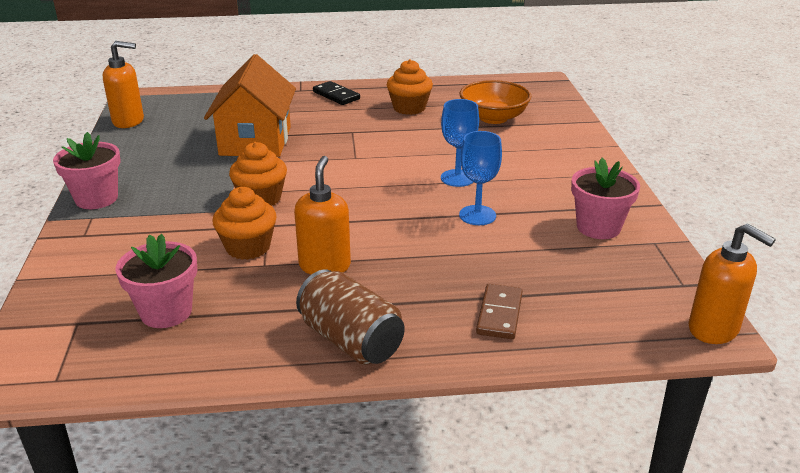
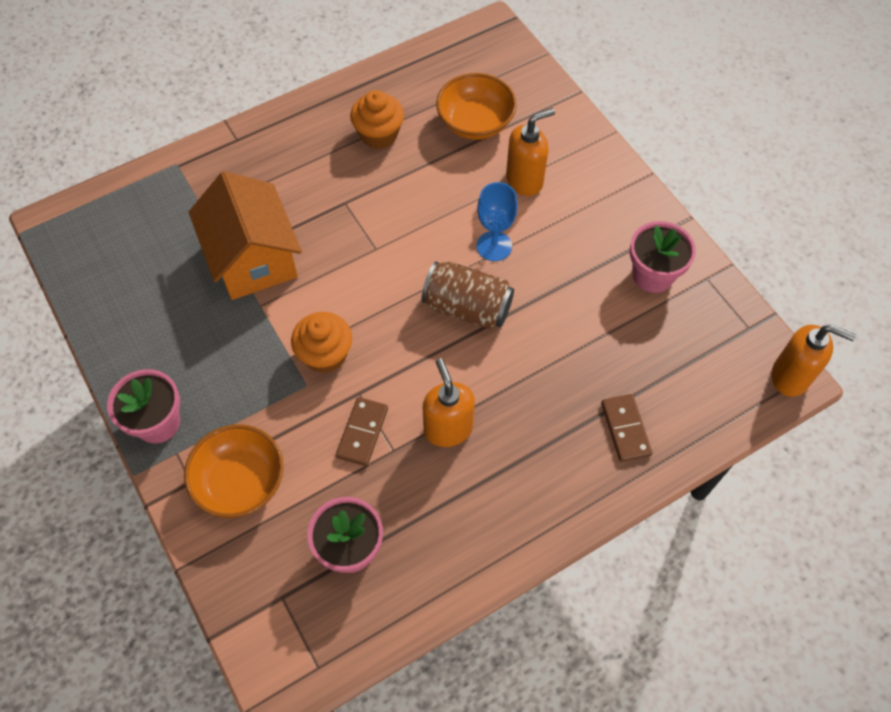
camera: 25 degrees left, 30 degrees up
orange soap dispenser [103,41,144,128] -> orange soap dispenser moved to [506,108,555,196]
orange cupcake [212,187,277,260] -> brown domino [336,397,388,466]
brown can [296,270,405,365] -> brown can moved to [422,261,514,330]
black domino [313,81,360,105] -> none
blue goblet [459,131,502,225] -> none
none -> orange bowl [184,424,284,518]

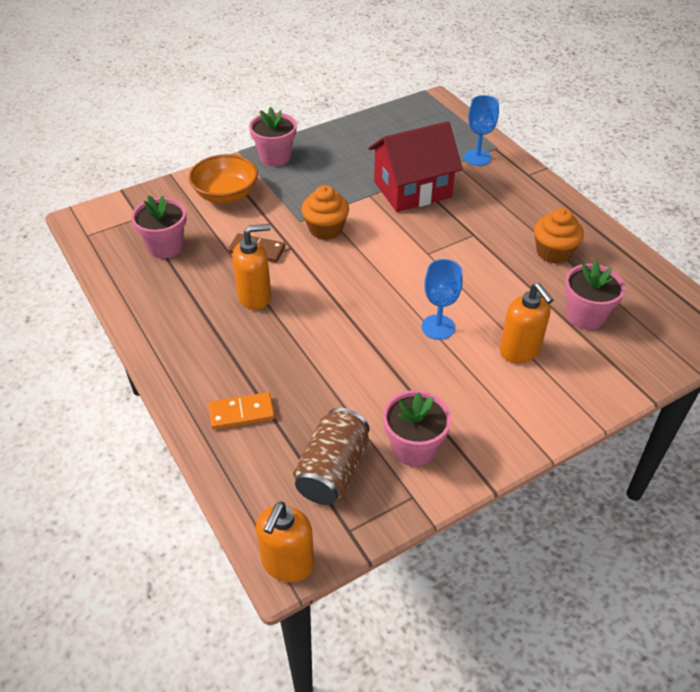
camera: 90 degrees right, 15 degrees down
orange house [189,171,302,300] -> red house [368,121,463,212]
brown can [422,261,514,330] -> brown can moved to [293,408,369,505]
orange bowl [436,73,517,140] -> pink flower pot [564,260,626,330]
brown domino [601,394,652,462] -> orange domino [208,392,275,429]
none -> blue goblet [464,95,499,166]

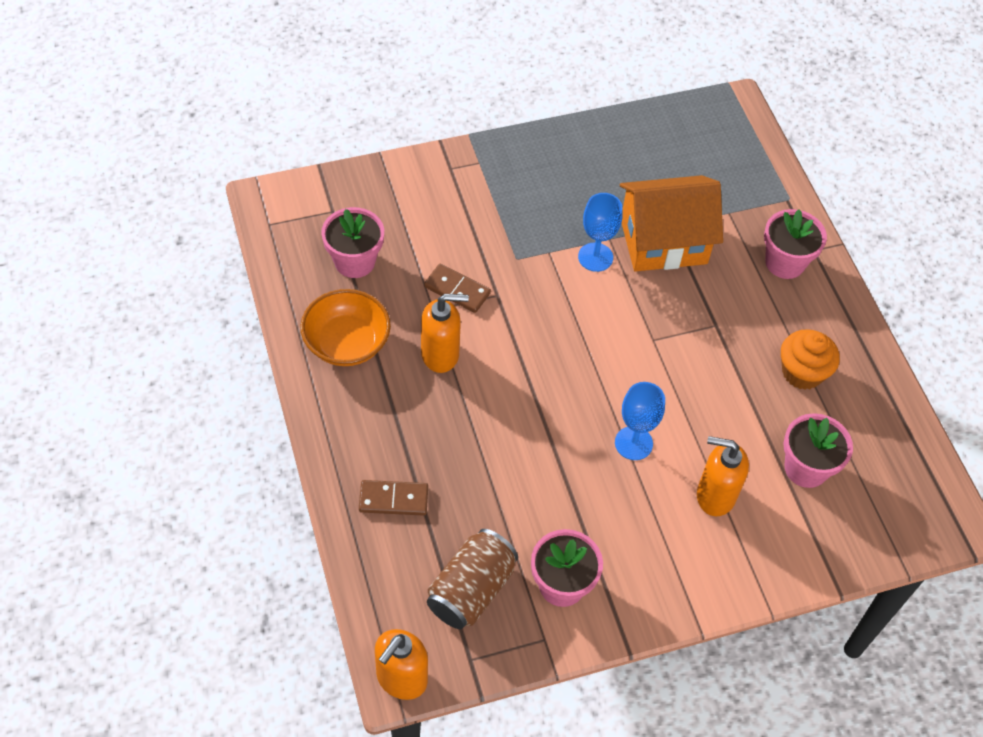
camera: 10 degrees right, 10 degrees up
orange bowl [189,154,258,203] -> orange bowl moved to [301,289,391,366]
orange domino [208,392,275,429] -> brown domino [359,480,428,516]
pink flower pot [249,107,297,166] -> pink flower pot moved to [764,209,827,279]
orange cupcake [301,185,349,240] -> none
red house [368,121,463,212] -> orange house [620,175,723,272]
blue goblet [464,95,499,166] -> blue goblet moved to [578,193,622,272]
orange soap dispenser [500,283,553,363] -> orange soap dispenser turned 120 degrees clockwise [697,436,749,516]

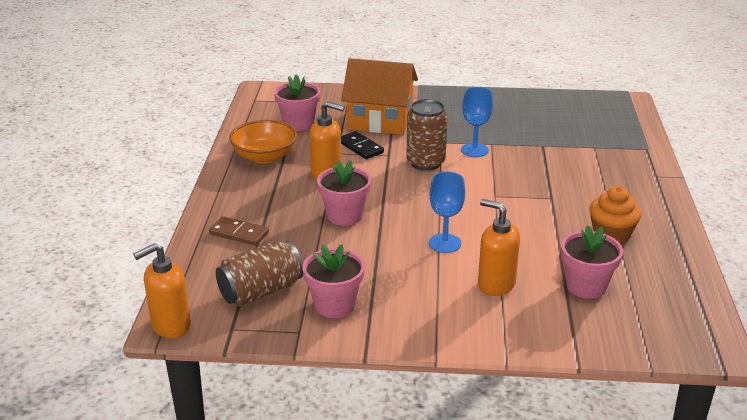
camera: 25 degrees right, 25 degrees down
brown domino [424,264,491,313] -> black domino [341,131,384,159]
orange house [620,175,723,272] -> orange house moved to [341,58,418,135]
pink flower pot [764,209,827,279] -> pink flower pot moved to [317,160,371,226]
none -> brown can [407,99,448,171]

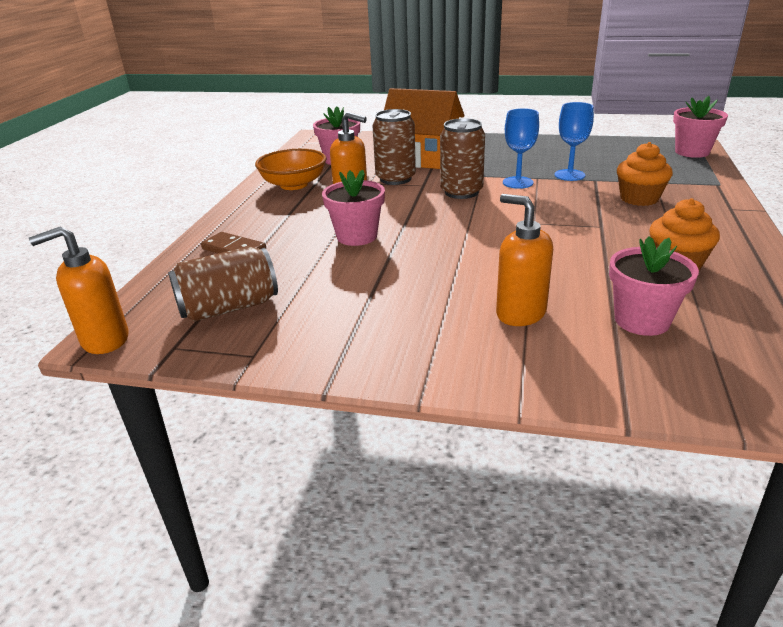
camera: 10 degrees right, 0 degrees up
pink flower pot [302,244,365,318] -> pink flower pot moved to [673,96,728,158]
black domino [341,131,384,159] -> brown can [372,109,416,185]
blue goblet [429,172,465,253] -> blue goblet moved to [555,102,594,181]
none -> orange cupcake [617,142,673,206]

